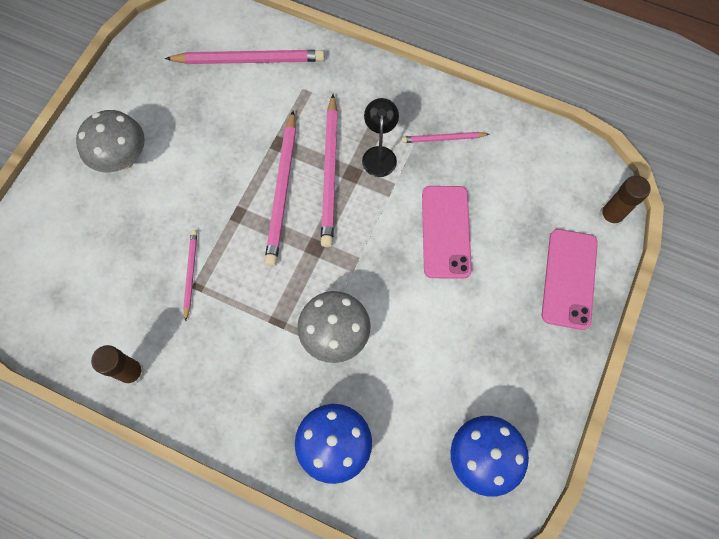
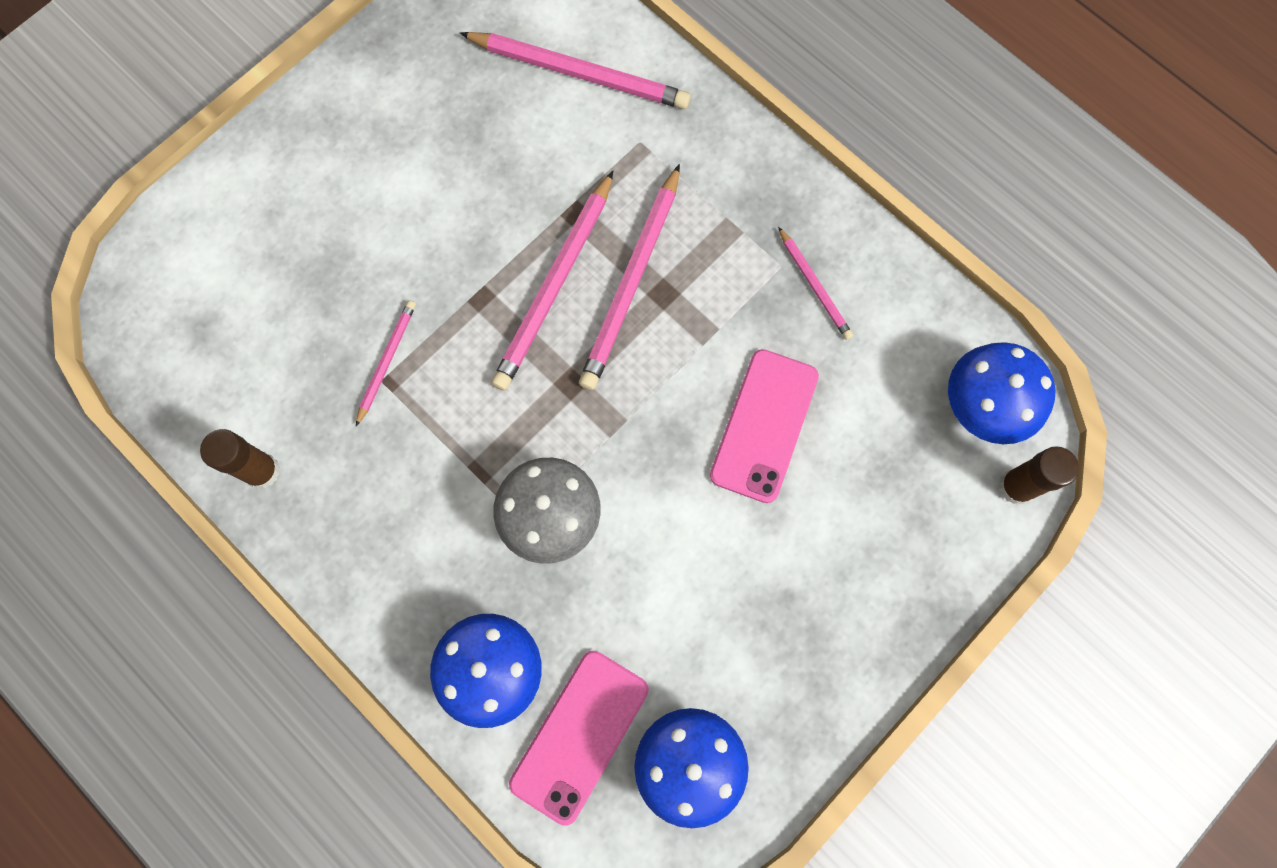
camera: 20 degrees right, 5 degrees up
grey mushroom [76,110,145,172] -> none
black lamp [362,98,399,177] -> none
pink pencil [402,132,490,143] -> pink pencil turned 135 degrees counterclockwise [778,227,853,340]
pink phone [542,229,598,330] -> pink phone moved to [509,651,649,826]
none -> blue mushroom [948,342,1056,444]

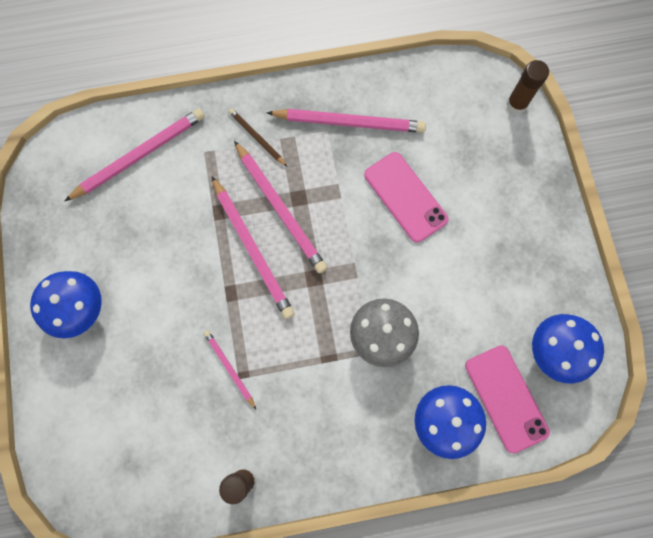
camera: 55 degrees left, 0 degrees up
pink pencil [778,227,853,340] -> pink pencil [266,109,426,133], size x1.88
blue mushroom [948,342,1056,444] -> blue mushroom moved to [30,271,102,338]
none -> brown pencil [229,108,287,167]

